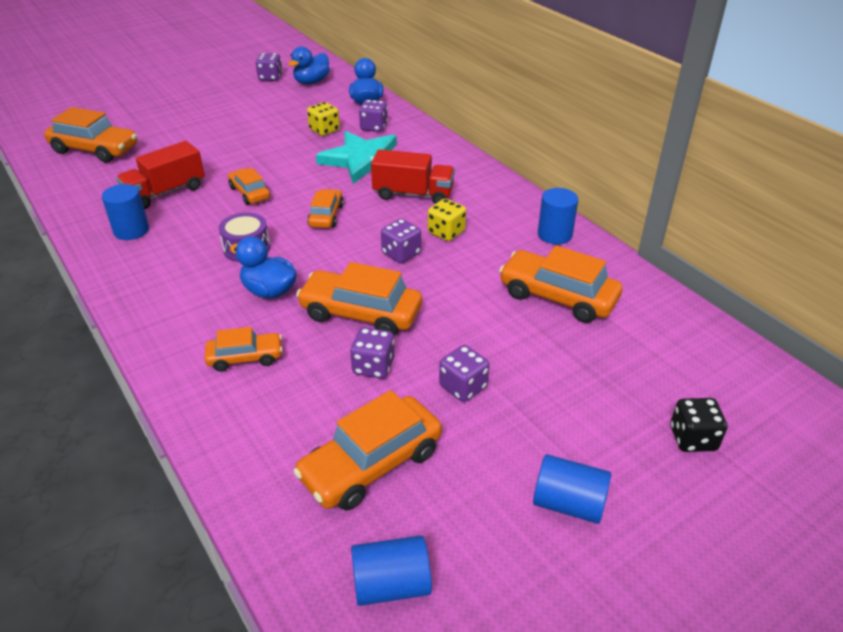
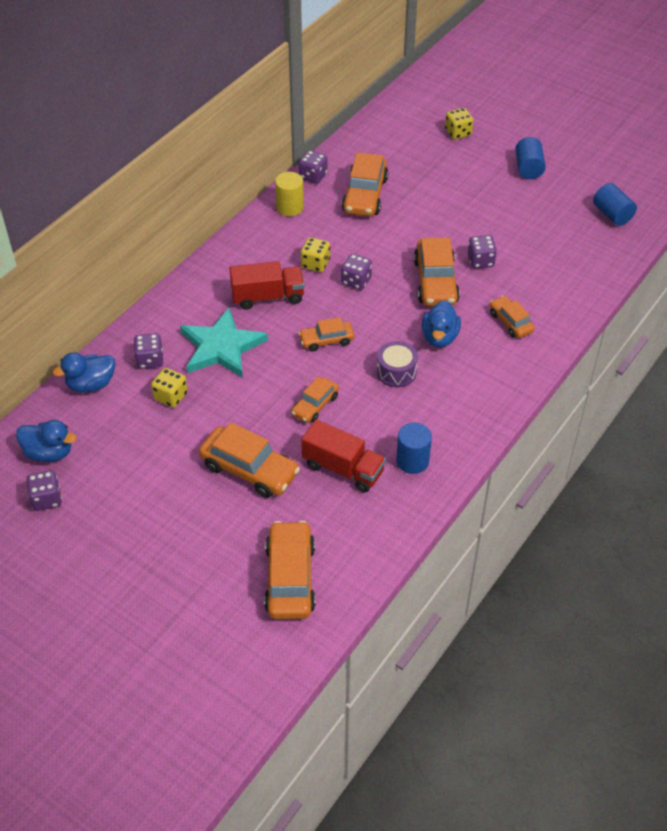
camera: 110 degrees left, 10 degrees up
orange car [293,390,442,511] -> orange car moved to [199,422,300,498]
red truck [371,149,455,204] -> red truck turned 90 degrees clockwise [229,261,305,310]
purple dice [439,345,489,402] -> purple dice moved to [299,150,328,184]
blue cylinder [538,188,578,244] -> yellow cylinder [275,172,304,216]
black dice [671,398,727,452] -> yellow dice [445,108,474,140]

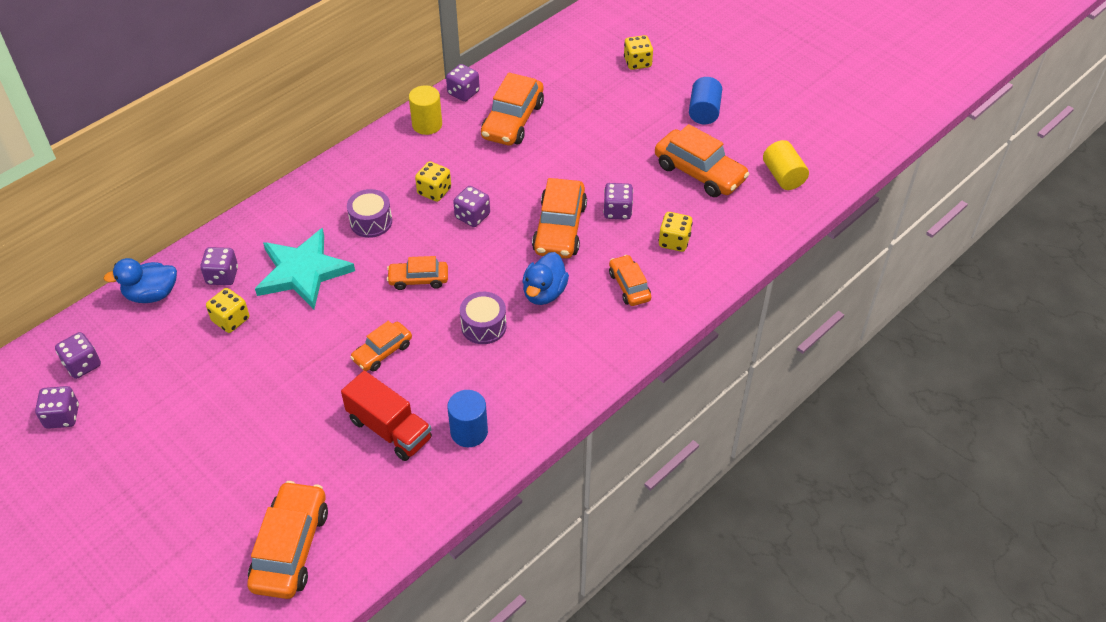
camera: 10 degrees right, 0 degrees up
blue duck [16,420,77,462] -> purple dice [55,332,101,379]
orange car [199,422,300,498] -> orange car moved to [655,124,749,197]
red truck [229,261,305,310] -> purple drum [347,189,392,238]
blue cylinder [593,183,637,226] -> yellow cylinder [763,140,809,190]
none -> yellow dice [659,212,693,252]

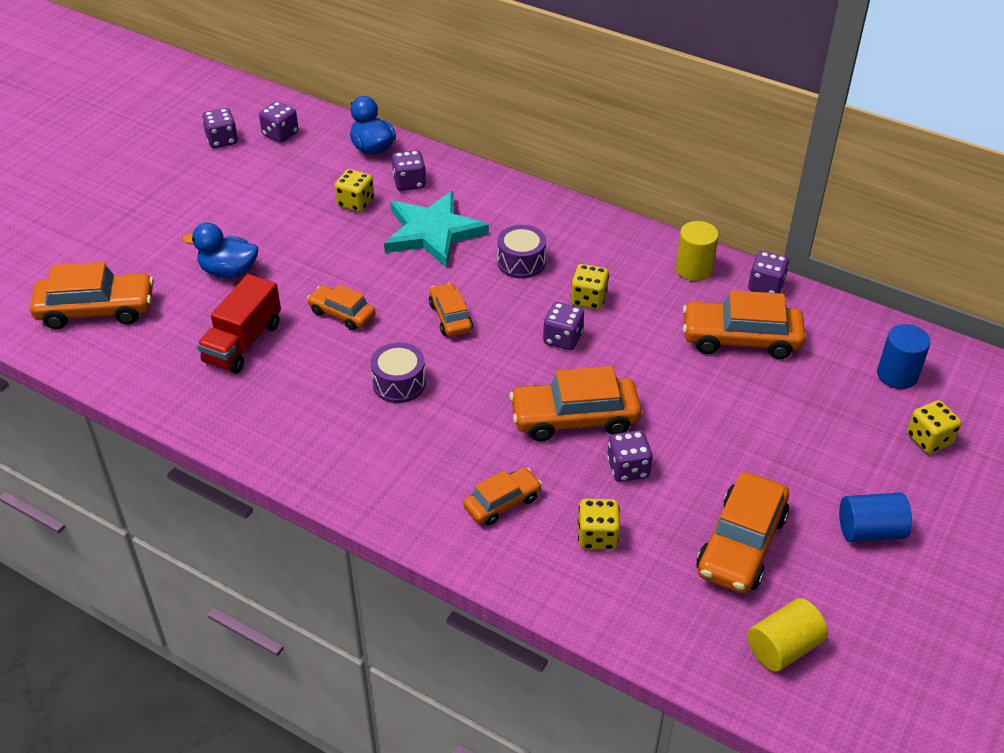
camera: 75 degrees right, 5 degrees down
blue cylinder [447,390,488,447] -> blue cylinder moved to [877,324,931,389]
blue duck [522,252,569,305] -> blue duck moved to [182,223,258,278]

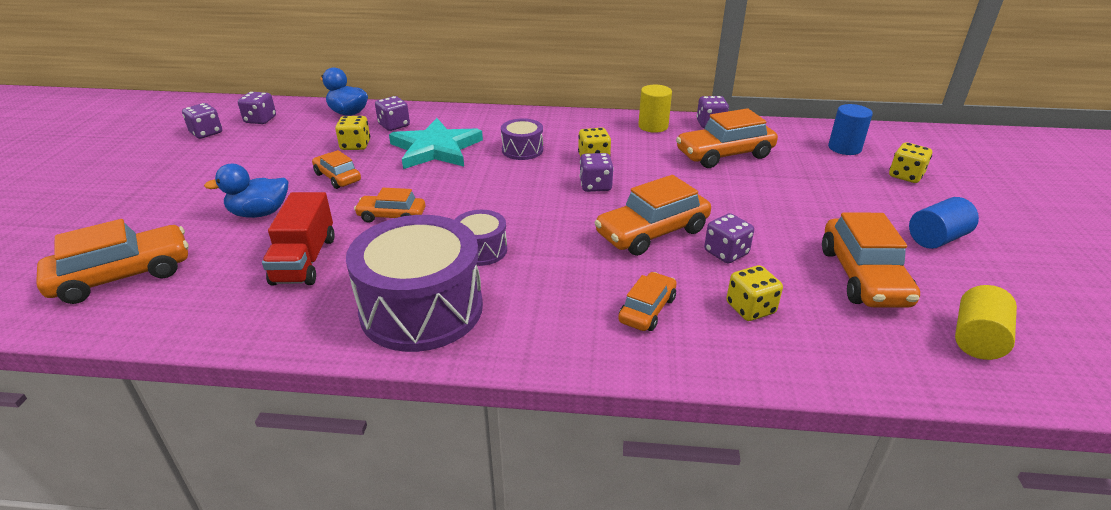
camera: 25 degrees left, 10 degrees down
orange car [429,283,473,337] -> orange car moved to [312,150,361,189]
none -> purple drum [346,215,483,352]

